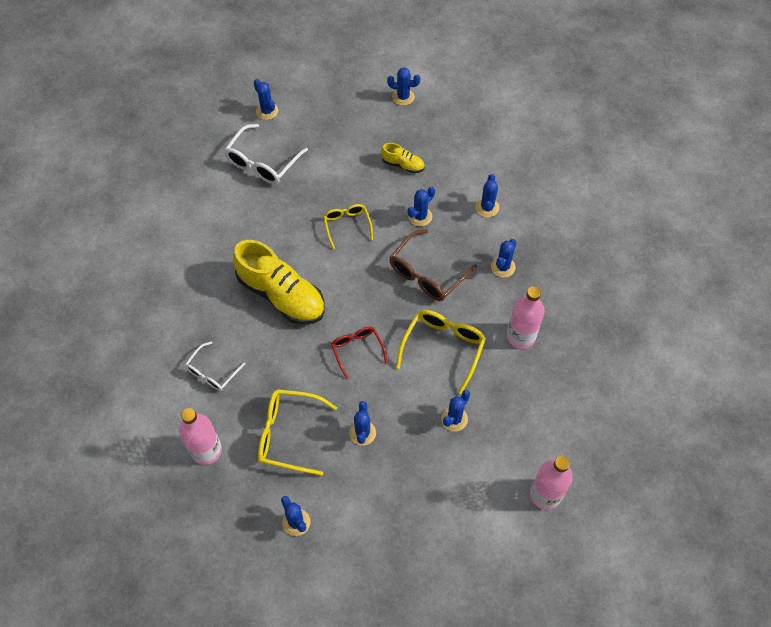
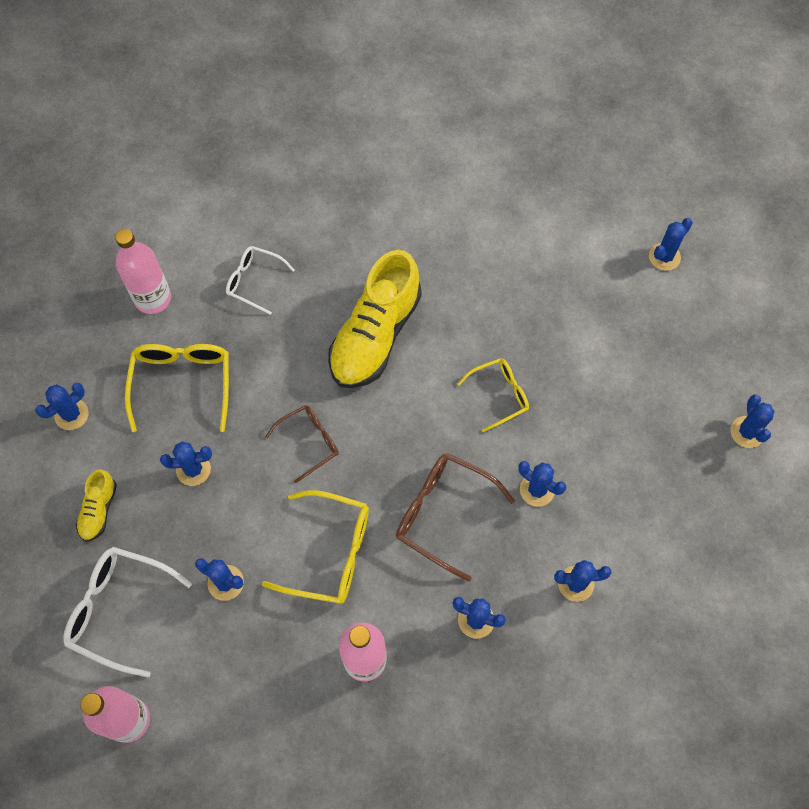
camera: 80 degrees right, 5 degrees up
white glasses [224,124,308,184] -> white glasses moved to [63,547,192,678]
red glasses [331,326,387,379] -> brown glasses [265,405,339,483]
yellow shoe [381,143,425,173] -> yellow shoe moved to [76,470,117,541]

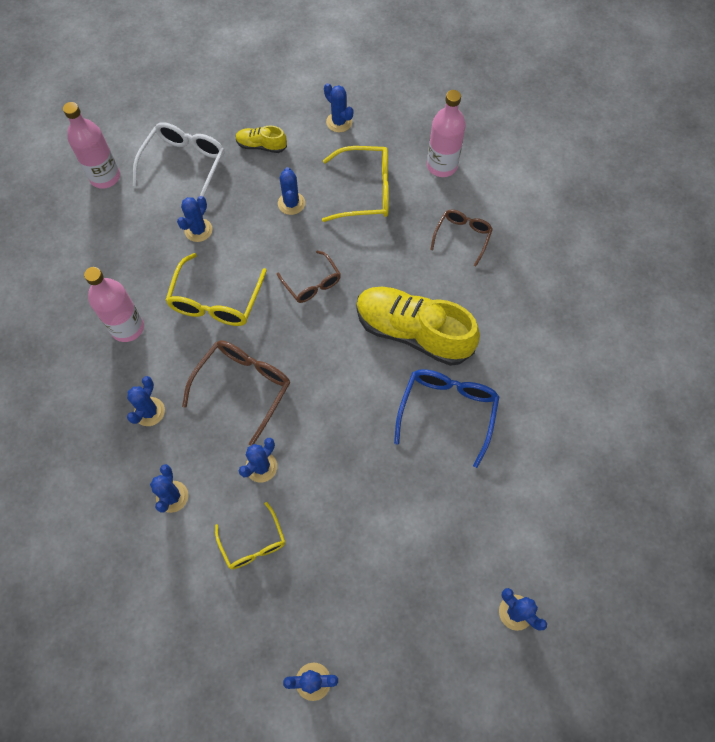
camera: 90 degrees right, 0 degrees up
white glasses [226,246,295,315] -> brown glasses [430,210,493,267]
yellow glasses [457,358,529,432] -> yellow glasses moved to [215,502,285,569]
none -> blue glasses [394,369,499,468]

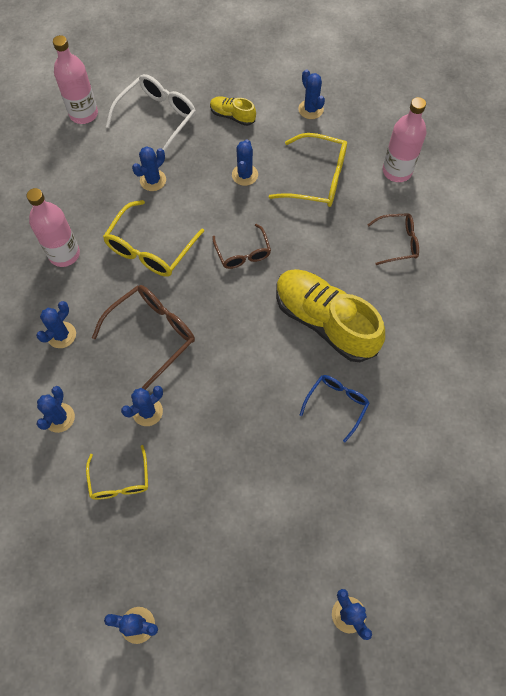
camera: 15 degrees right, 0 degrees up
blue glasses [394,369,499,468] -> blue glasses [300,375,370,442], size x0.63
brown glasses [430,210,493,267] -> brown glasses turned 45 degrees clockwise [367,213,419,265]

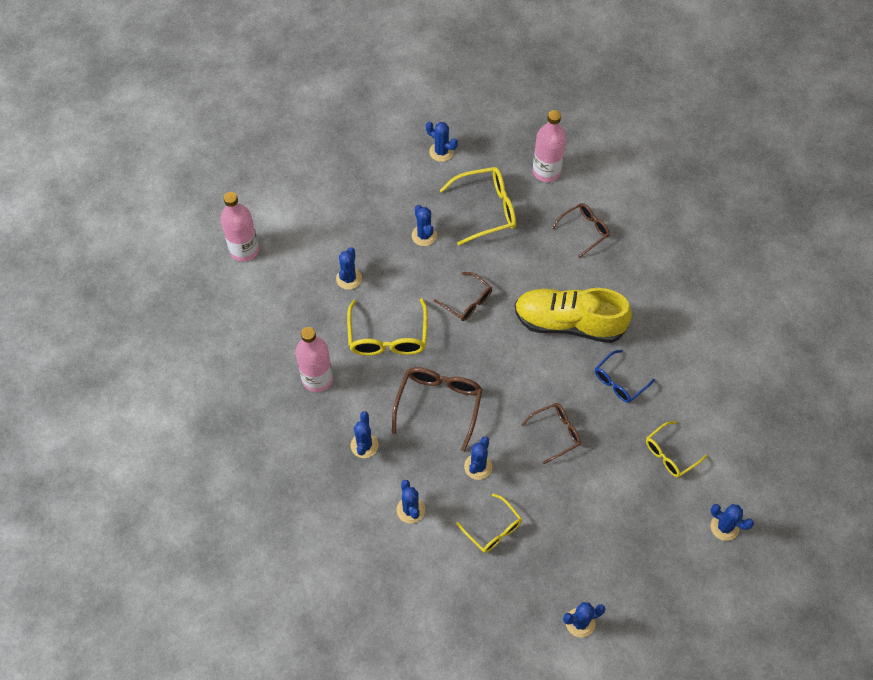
camera: 30 degrees left, 5 degrees down
white glasses [106,74,196,153] -> none
yellow shoe [210,96,256,126] -> none
blue glasses [300,375,370,442] -> blue glasses turned 135 degrees counterclockwise [595,350,655,403]
none -> brown glasses [521,403,581,464]
none -> yellow glasses [646,421,708,477]

